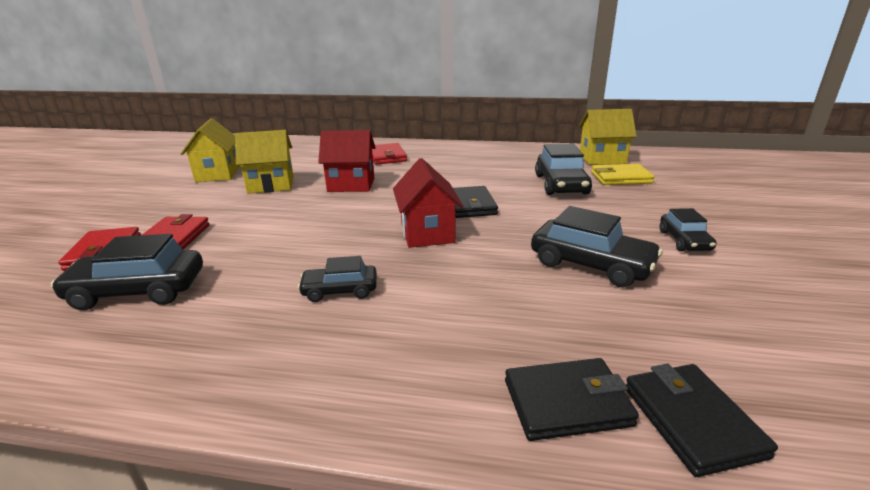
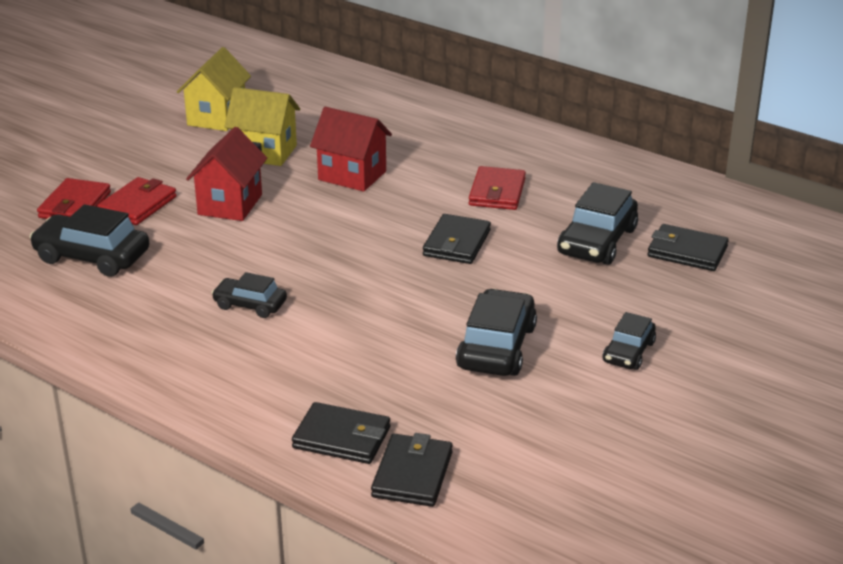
camera: 25 degrees right, 5 degrees up
red wallet [372,143,407,165] -> red wallet moved to [469,166,526,210]
red house [393,158,463,248] -> red house moved to [186,127,267,221]
black car [531,206,663,287] -> black car turned 135 degrees counterclockwise [456,289,537,376]
yellow house [579,109,637,165] -> none
yellow wallet [591,164,655,185] -> black wallet [647,224,729,271]

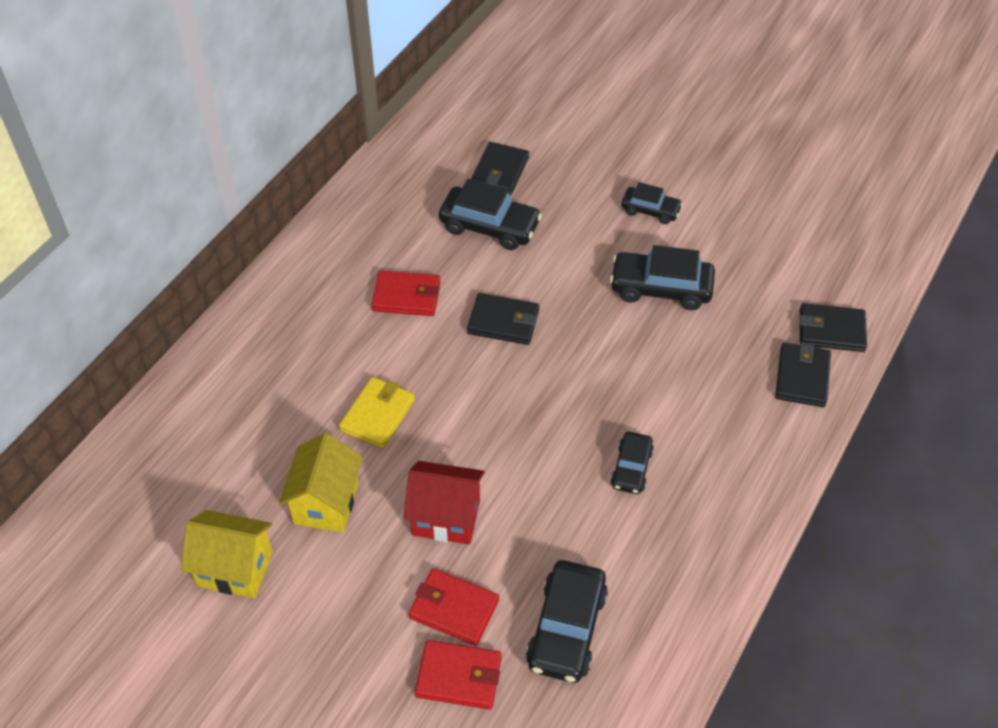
camera: 95 degrees left, 20 degrees up
red house [310,107,392,192] -> yellow wallet [339,377,415,449]

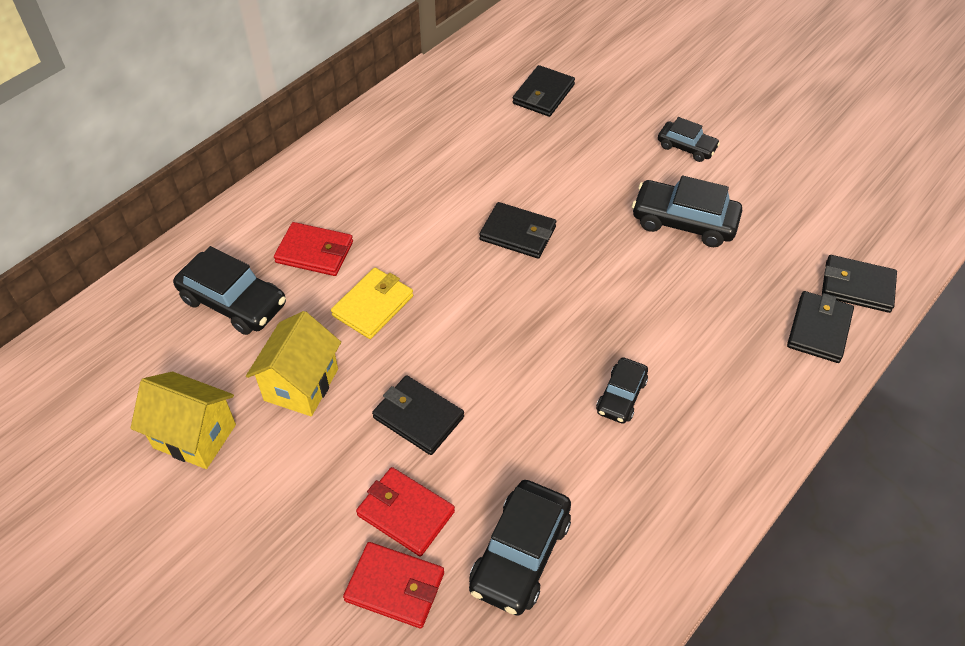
camera: 10 degrees right, 0 degrees up
red wallet [371,270,441,316] -> red wallet moved to [274,222,353,276]
red house [403,461,485,545] -> black wallet [372,375,464,455]
black car [439,179,542,250] -> black car moved to [173,246,286,335]

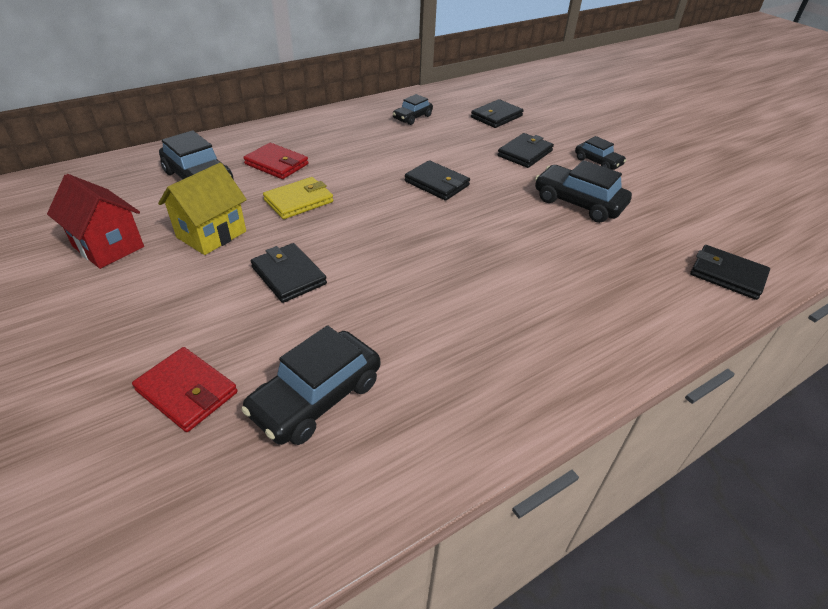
camera: 15 degrees right, 10 degrees down
yellow house [131,372,236,469] -> red house [47,174,144,269]
red wallet [356,467,455,556] -> none
black car [596,357,648,424] -> black car moved to [393,94,433,125]
black wallet [787,291,854,363] -> black wallet moved to [497,133,554,168]

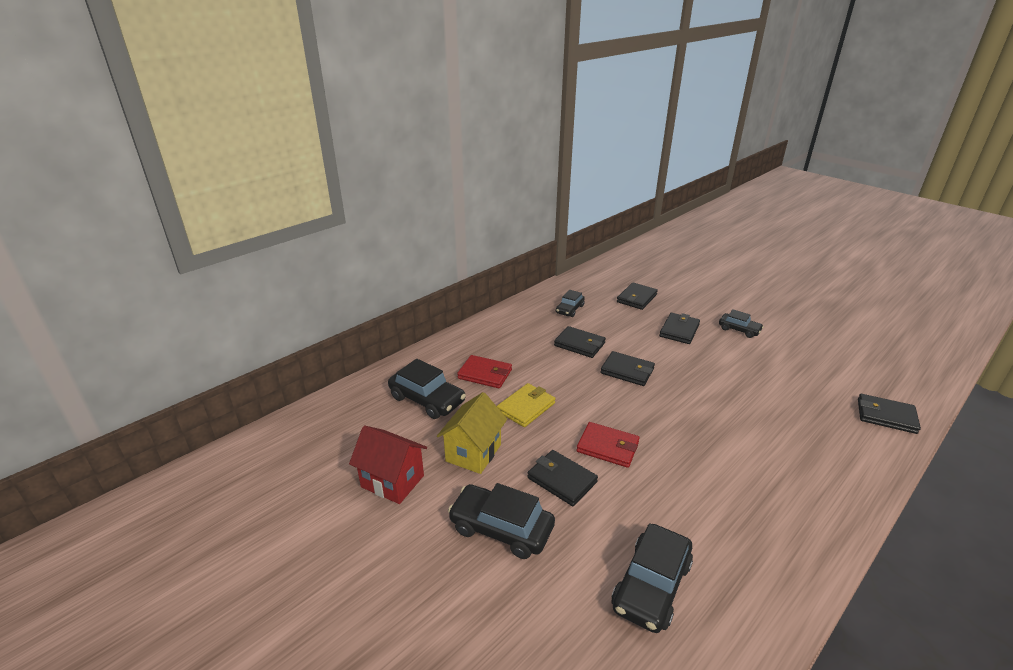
camera: 10 degrees left, 10 degrees down
red wallet [132,347,237,432] -> red wallet moved to [576,422,639,468]
black car [535,160,632,223] -> black car moved to [448,483,555,559]
none -> black wallet [554,326,606,358]

